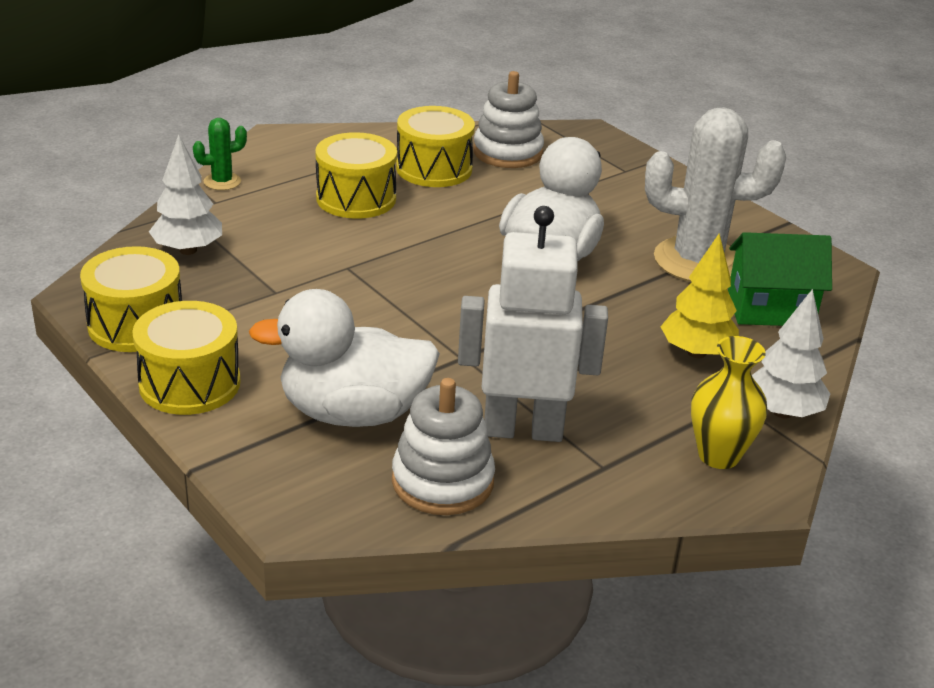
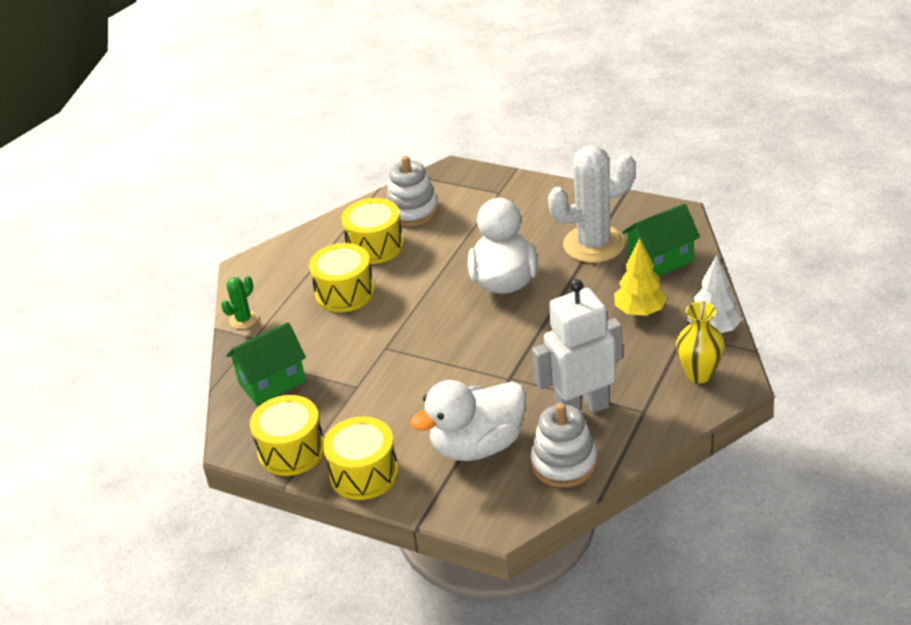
camera: 20 degrees left, 5 degrees up
white tree [149,135,222,255] -> green house [226,322,306,405]

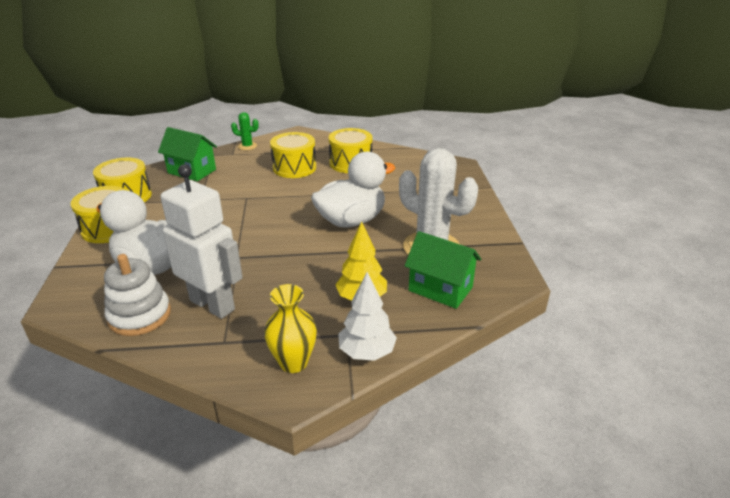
camera: 55 degrees right, 5 degrees down
white stacking toy [386,156,439,226] -> none

